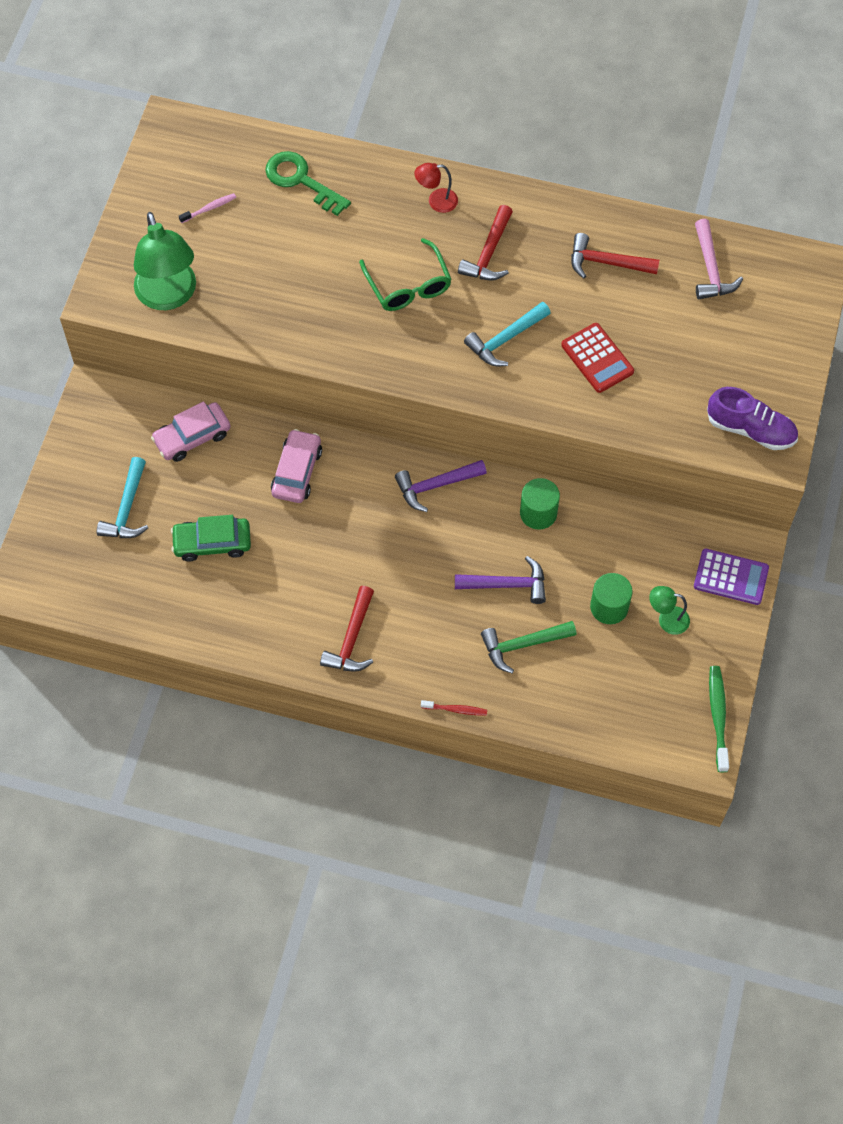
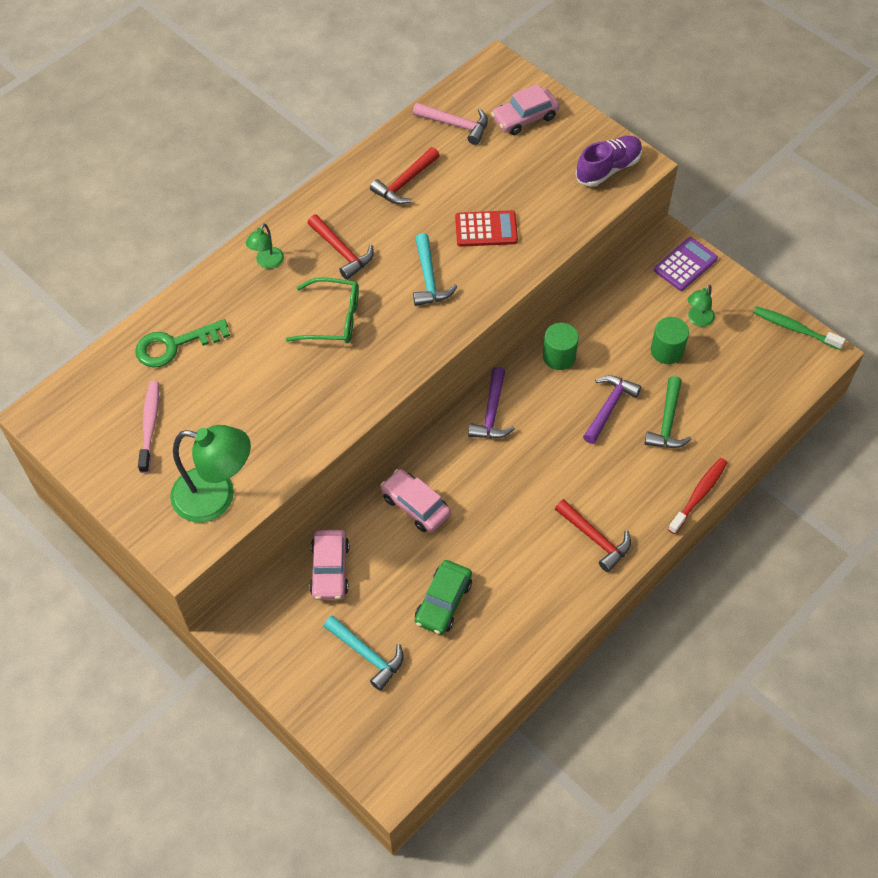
camera: 60 degrees left, 5 degrees down
pink toothbrush [179,193,236,223] -> pink toothbrush [138,381,159,473], size x1.68
red lamp [414,163,458,213] -> green lamp [246,223,284,269]
red toothbrush [421,700,487,715] -> red toothbrush [668,458,728,534], size x1.68
none -> pink car [491,84,559,135]

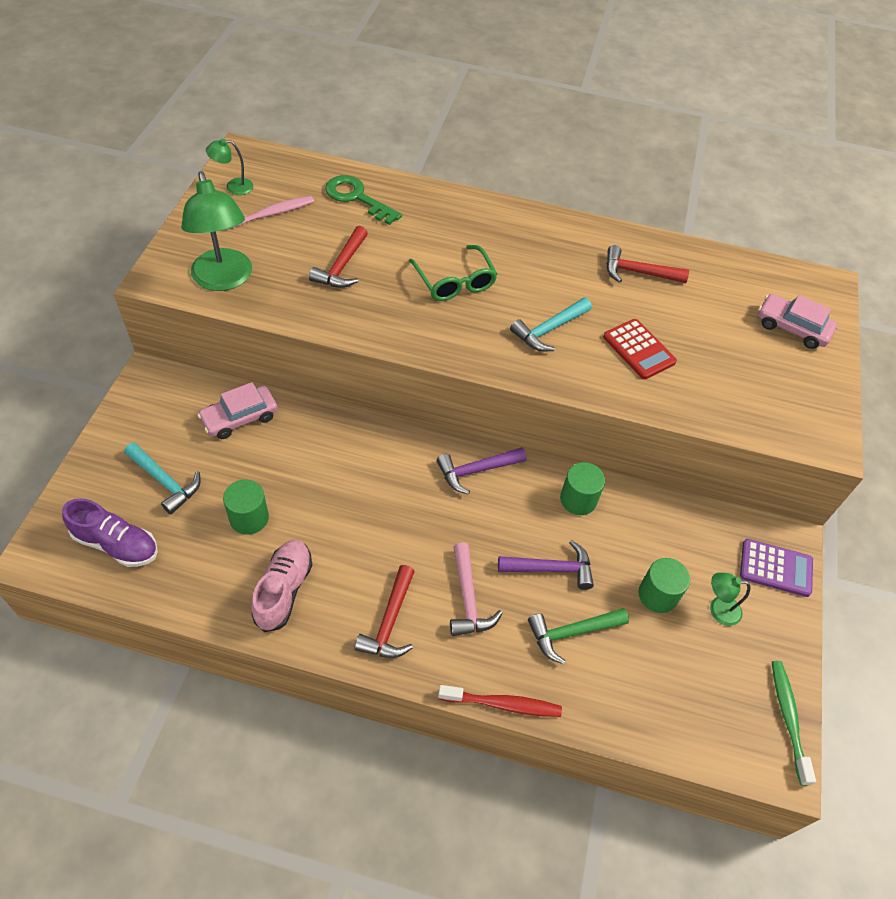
camera: 55 degrees right, 5 degrees down
green lamp [246,223,284,269] -> green lamp moved to [206,139,253,195]
red hammer [308,214,374,280] -> red hammer moved to [309,226,368,288]
turquoise hammer [323,616,403,691] -> turquoise hammer turned 60 degrees counterclockwise [124,443,201,514]
pink car [381,469,451,532] -> none
pink hammer [413,103,488,145] -> pink hammer moved to [450,542,503,636]
green car [415,560,472,635] -> green cylinder [223,479,269,535]
purple shoe [576,136,642,186] -> purple shoe moved to [62,498,158,567]
none -> pink shoe [251,540,312,632]

